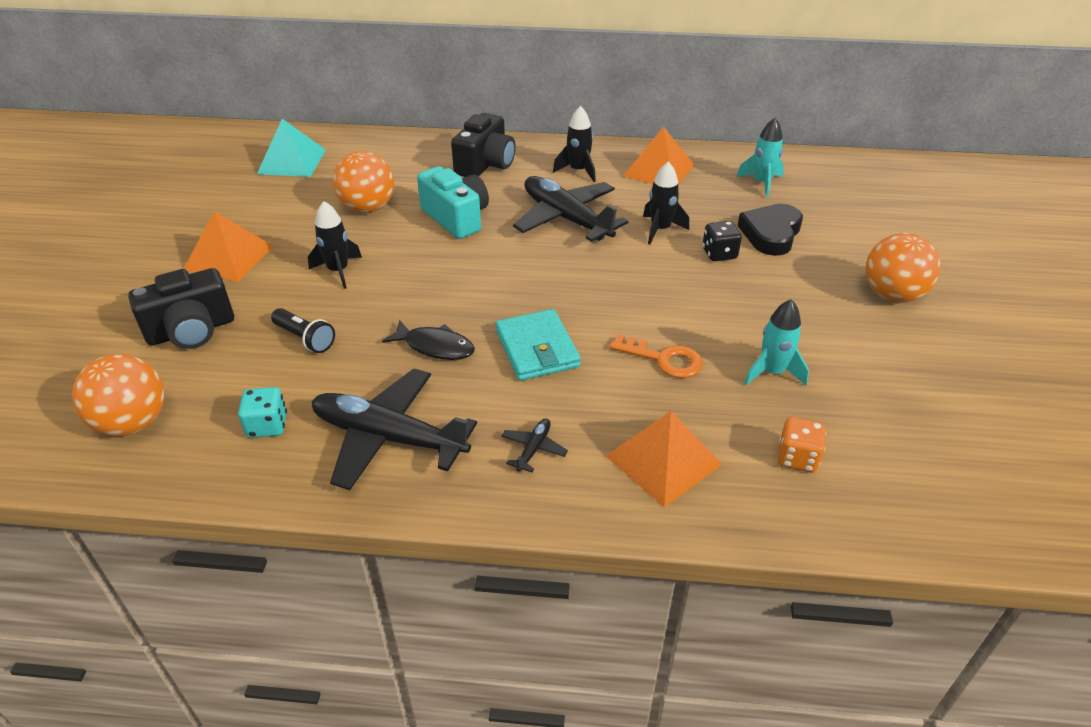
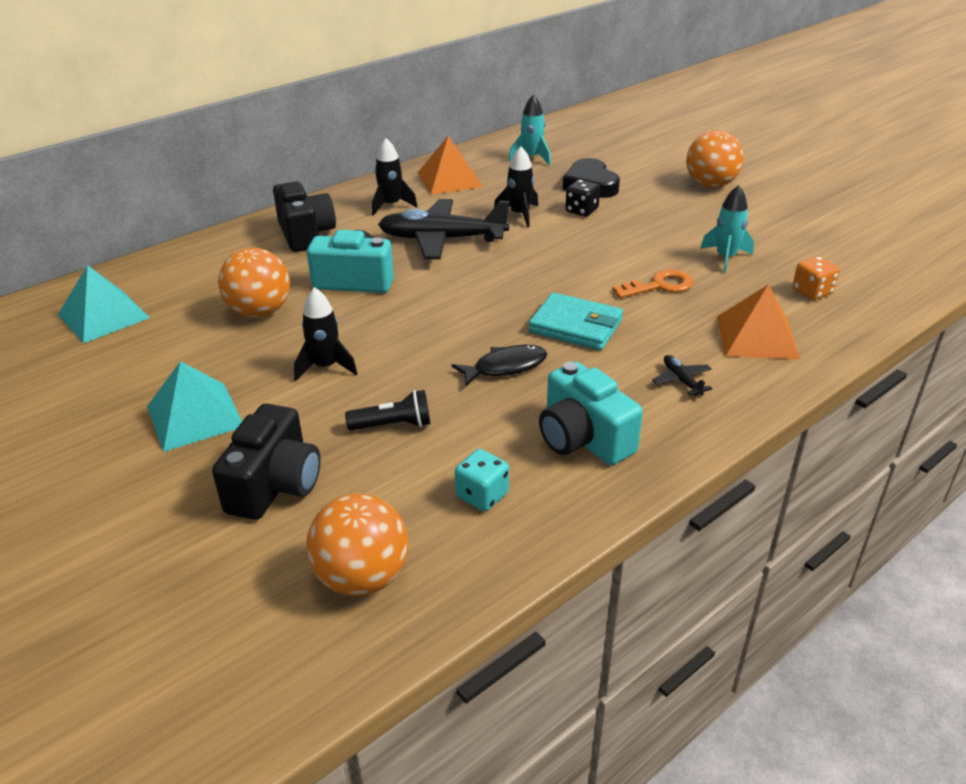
camera: 45 degrees left, 5 degrees down
orange pyramid [184,211,274,282] -> turquoise pyramid [147,361,242,452]
black plane [312,368,477,490] -> turquoise camera [539,361,643,465]

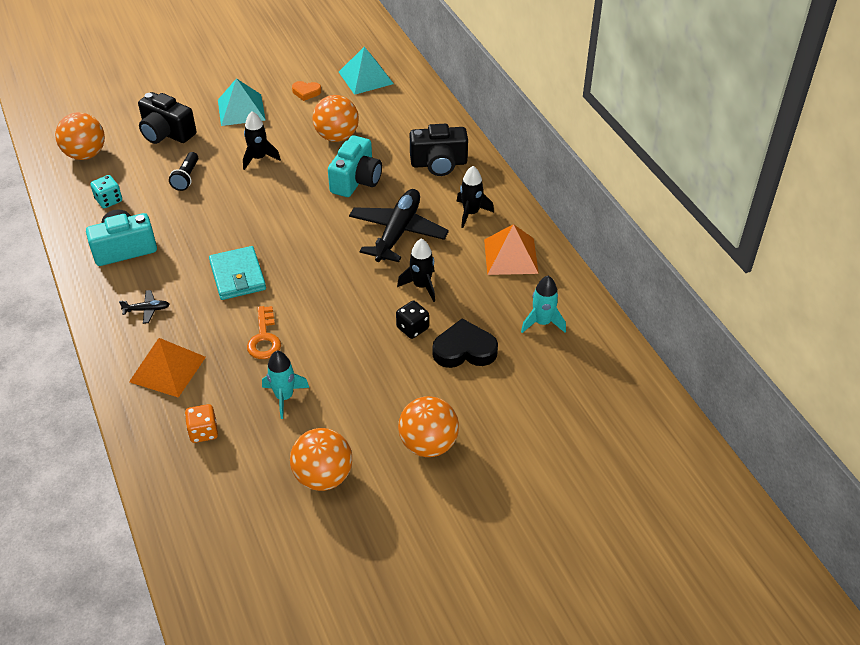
camera: 105 degrees right, 10 degrees up
black fish [451,345,547,386] -> none
turquoise wallet [529,292,623,350] -> turquoise wallet turned 60 degrees counterclockwise [209,246,266,300]
none -> orange ball [290,428,352,491]
none -> orange heart [292,81,321,101]

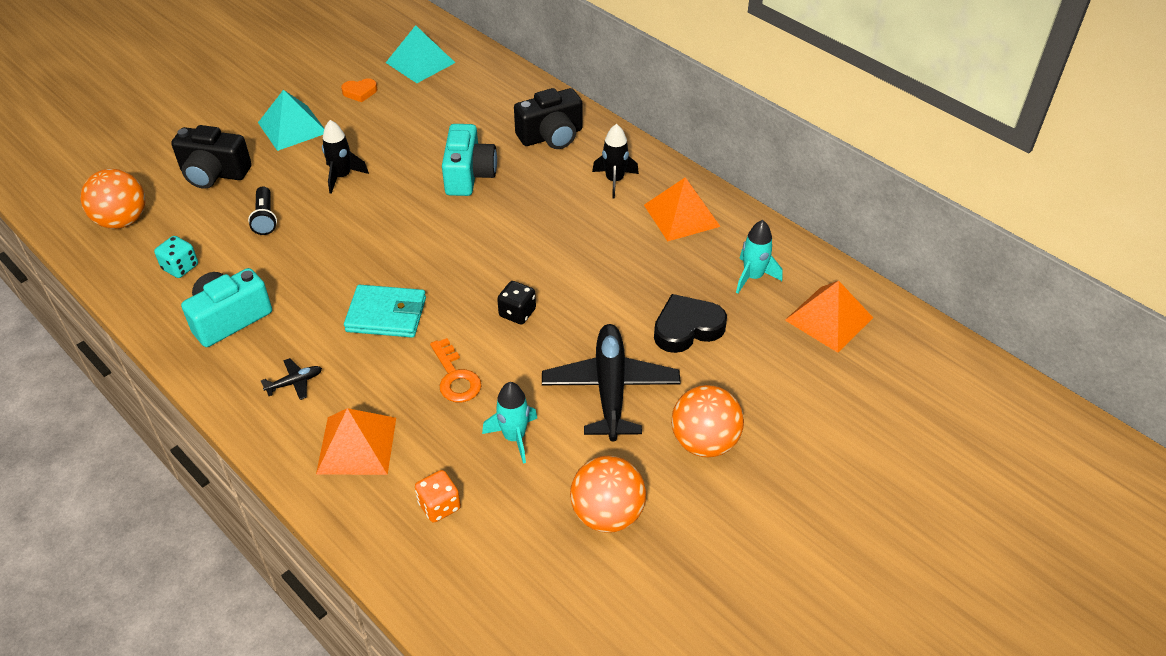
camera: 20 degrees left, 0 degrees up
turquoise wallet [209,246,266,300] -> turquoise wallet turned 45 degrees counterclockwise [344,285,426,338]
orange ball [312,95,359,142] -> none
black plane [349,189,449,262] -> black plane moved to [542,324,681,441]
black dice [396,301,429,339] -> black dice moved to [497,281,536,324]
black rocket [397,239,435,302] -> none
none -> orange pyramid [785,281,873,353]

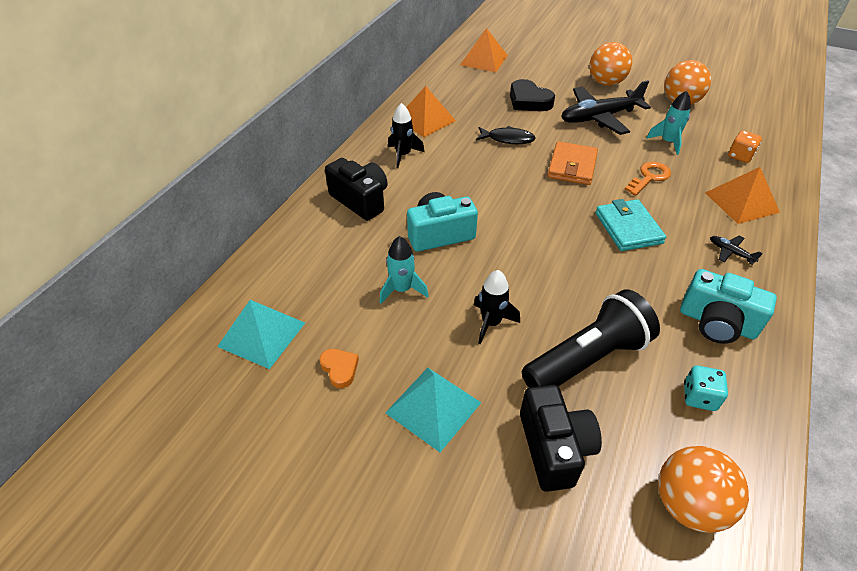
camera: 110 degrees left, 0 degrees up
black flashlight [248,186,277,235] -> black flashlight [522,289,660,388], size x2.06
black dice [497,281,536,324] -> orange wallet [548,141,598,185]
turquoise rocket [736,220,782,294] -> turquoise rocket moved to [380,236,428,304]
none -> black fish [476,126,536,144]

